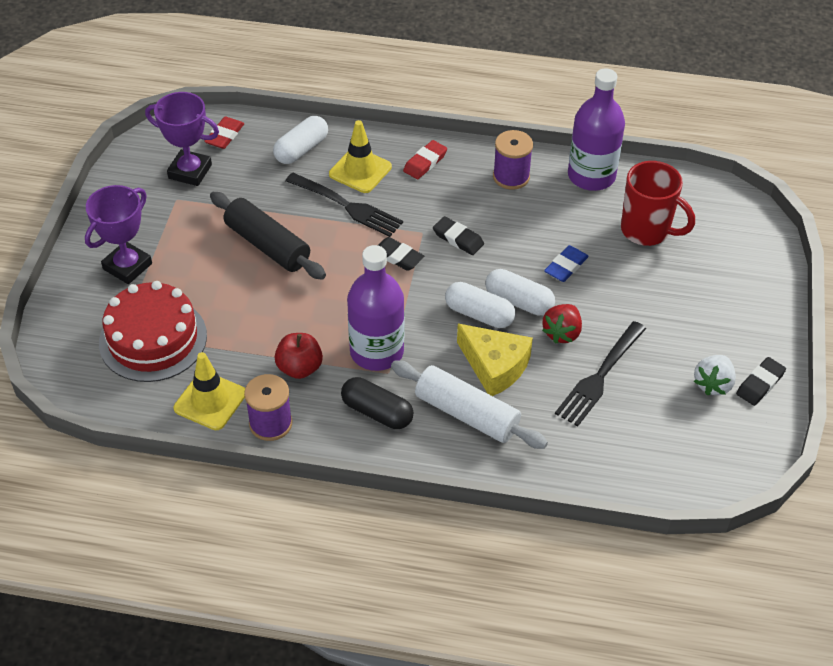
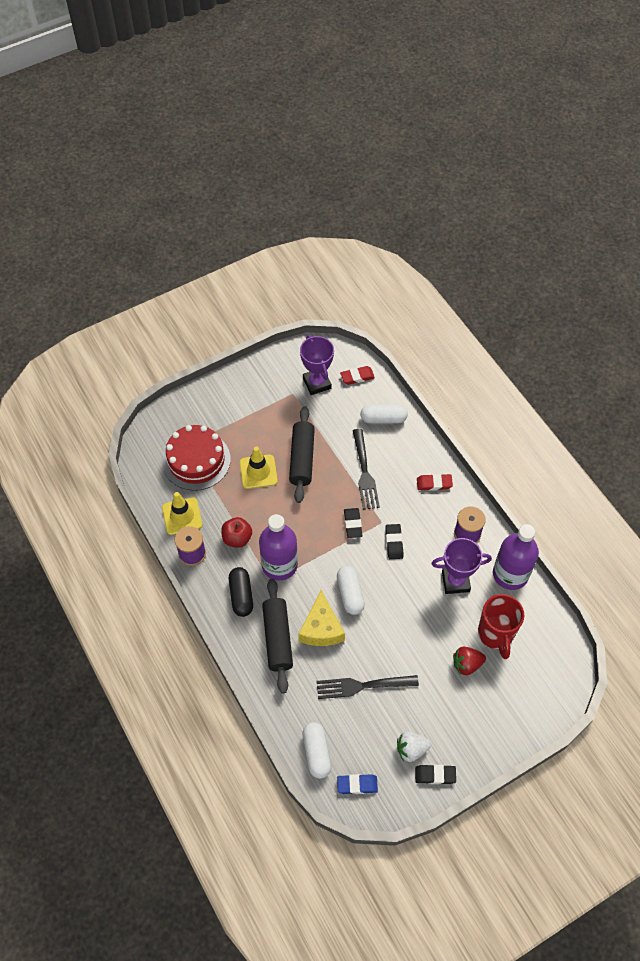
camera: 50 degrees right, 10 degrees up
purple trophy [85,185,152,284] -> purple trophy moved to [431,538,492,594]
yellow traffic cone [329,120,392,193] -> yellow traffic cone moved to [240,446,278,489]
white rolling pin [391,361,548,449] -> black rolling pin [262,578,293,693]
white capsule [485,269,555,316] -> white capsule moved to [303,722,331,779]
red strawberry [542,304,582,344] -> red strawberry moved to [453,646,486,675]
blue eraser [544,245,589,282] -> blue eraser moved to [337,774,378,794]

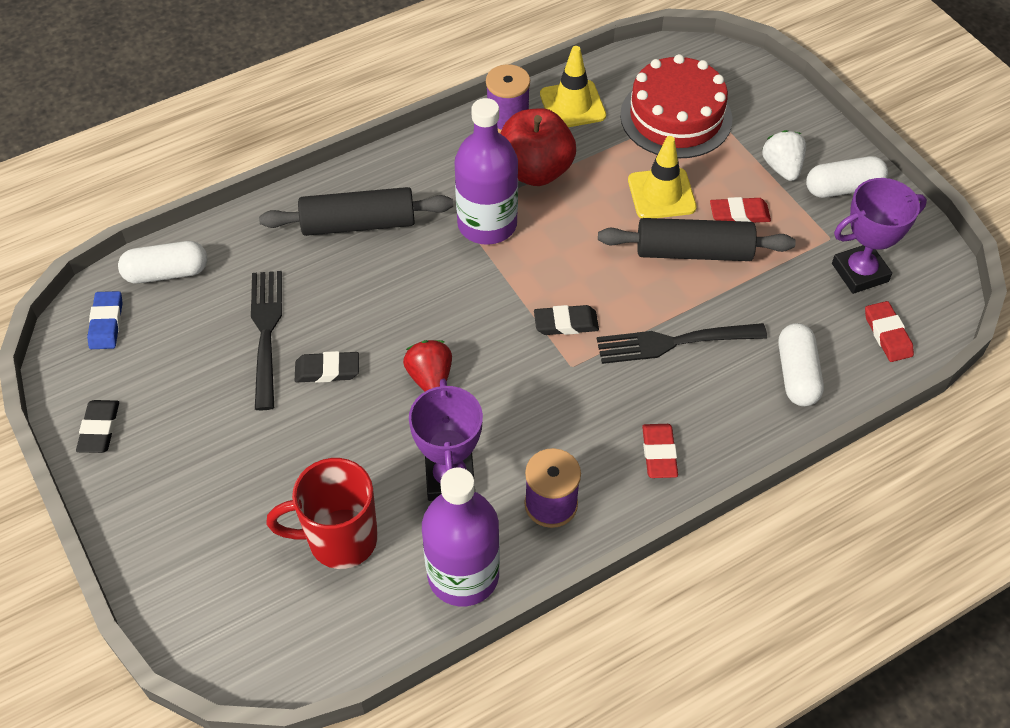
camera: 90 degrees right, 5 degrees down
red apple [221,517,252,548] -> red apple [500,108,576,186], size x1.55
black capsule [229,567,253,617] -> none
yellow cheese [298,590,345,646] -> none
white capsule [337,566,365,615] -> white capsule moved to [806,156,888,198]
black eraser [386,524,403,559] -> black eraser moved to [295,351,359,383]
white strawberry [397,731,431,762] -> white strawberry moved to [762,130,806,181]
red strawberry [453,646,486,675] -> red strawberry moved to [403,340,452,391]
none -> red eraser [710,197,771,223]

